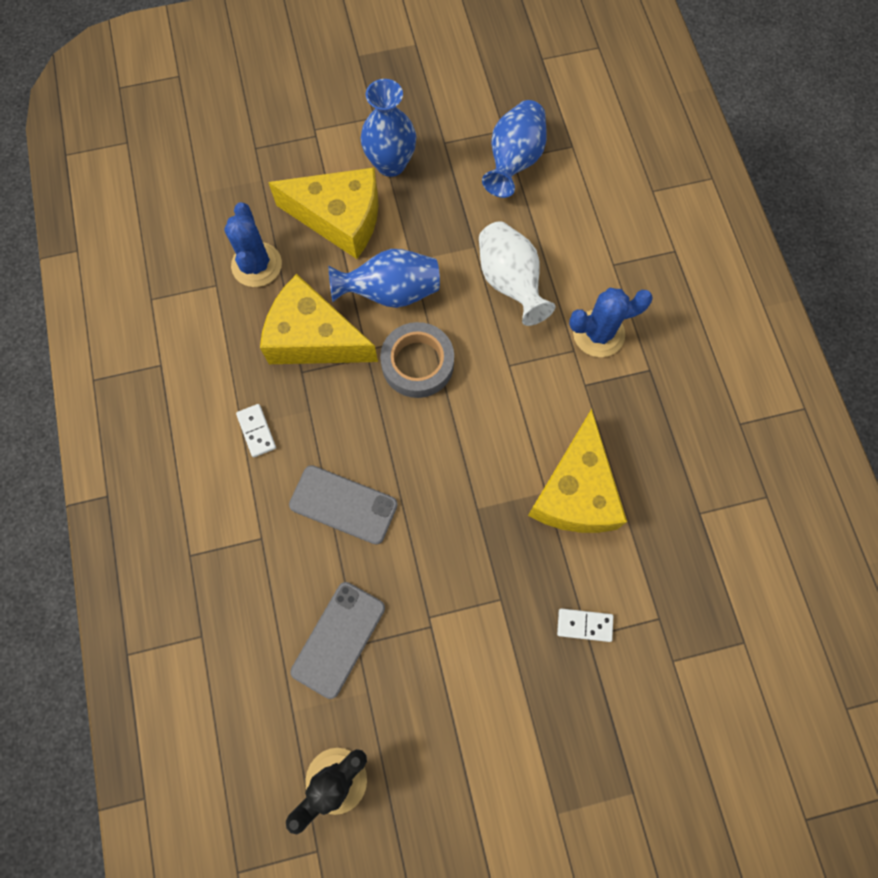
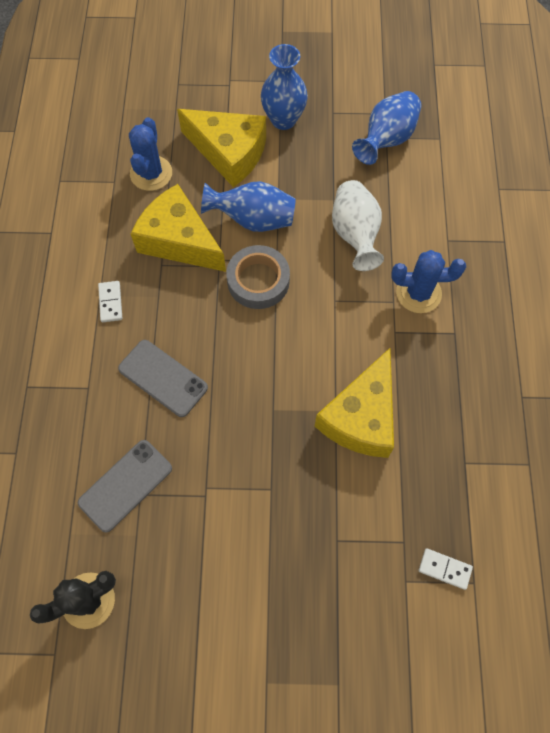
camera: 15 degrees right, 5 degrees down
white domino [557,608,613,642] -> white domino moved to [419,548,473,590]

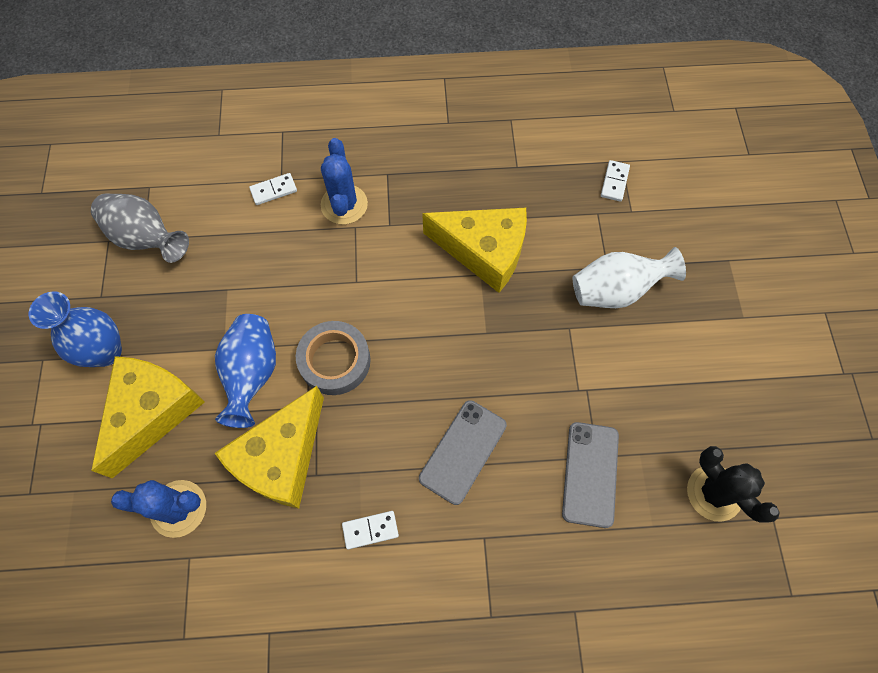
camera: 95 degrees left, 0 degrees up
grey phone [78,440,172,533] -> grey phone turned 60 degrees clockwise [562,422,619,528]
white vase [332,180,384,271] -> white vase moved to [573,247,686,308]
blue vase [352,91,422,165] -> grey vase [91,193,189,263]
none -> white domino [249,173,297,205]

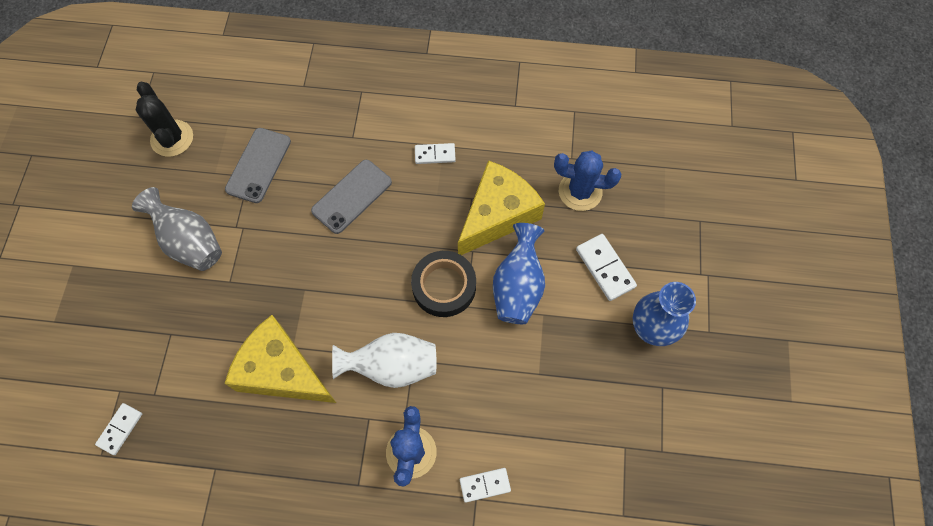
camera: 170 degrees left, 0 degrees up
grey vase [91,193,189,263] -> grey vase moved to [132,187,222,271]
yellow cheese [91,356,205,478] -> white domino [576,234,637,301]
grey tape [296,321,371,395] -> black tape [411,251,476,317]
white vase [573,247,686,308] -> white vase moved to [332,333,436,388]

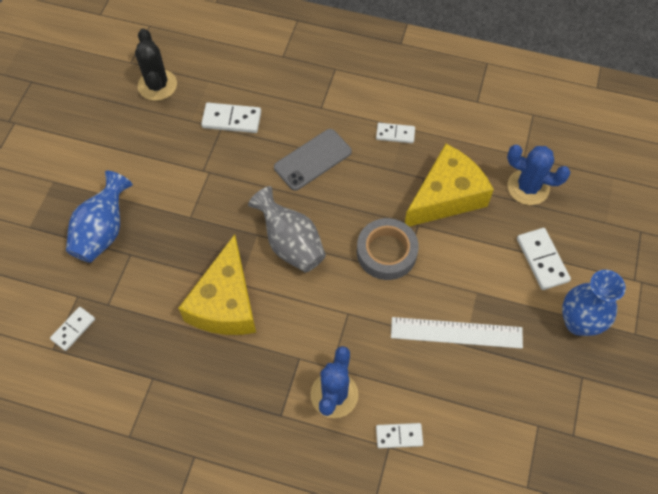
camera: 10 degrees right, 5 degrees down
grey vase [132,187,222,271] -> grey vase moved to [248,186,326,273]
yellow cheese [224,315,336,403] -> yellow cheese turned 120 degrees counterclockwise [178,234,256,335]
grey phone [225,128,291,203] -> white domino [201,103,261,133]
white vase [332,333,436,388] -> none
black tape [411,251,476,317] -> grey tape [357,218,419,280]
blue vase [493,223,545,324] -> blue vase moved to [66,171,133,263]
none -> white ruler [391,317,523,349]

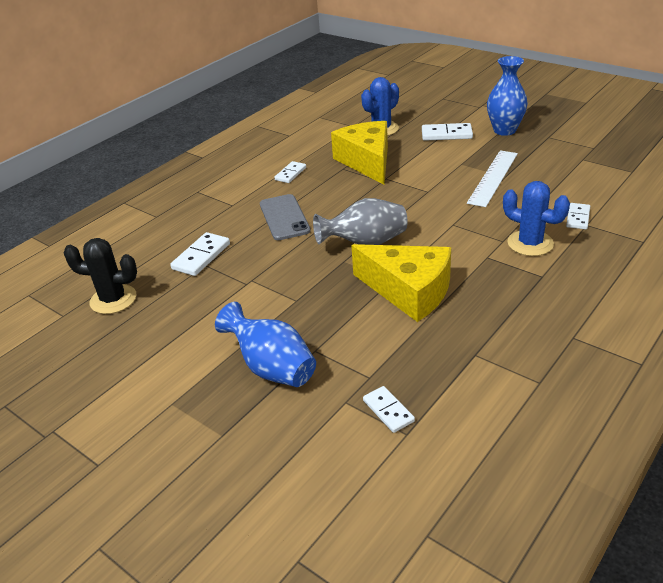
camera: 65 degrees left, 25 degrees down
grey tape [357,218,419,280] -> none

